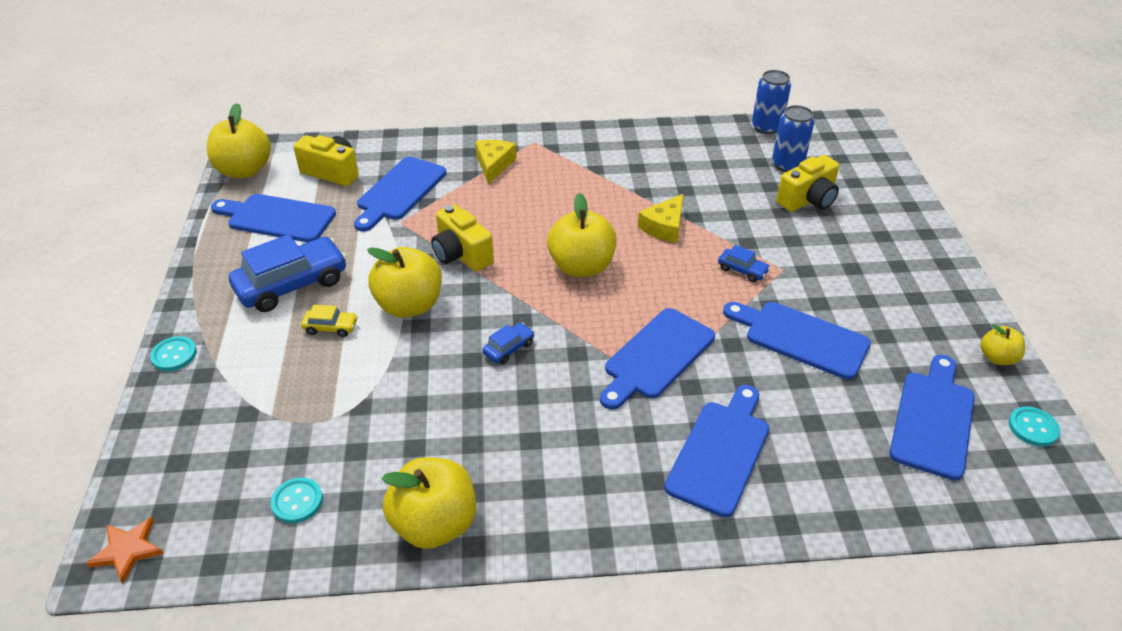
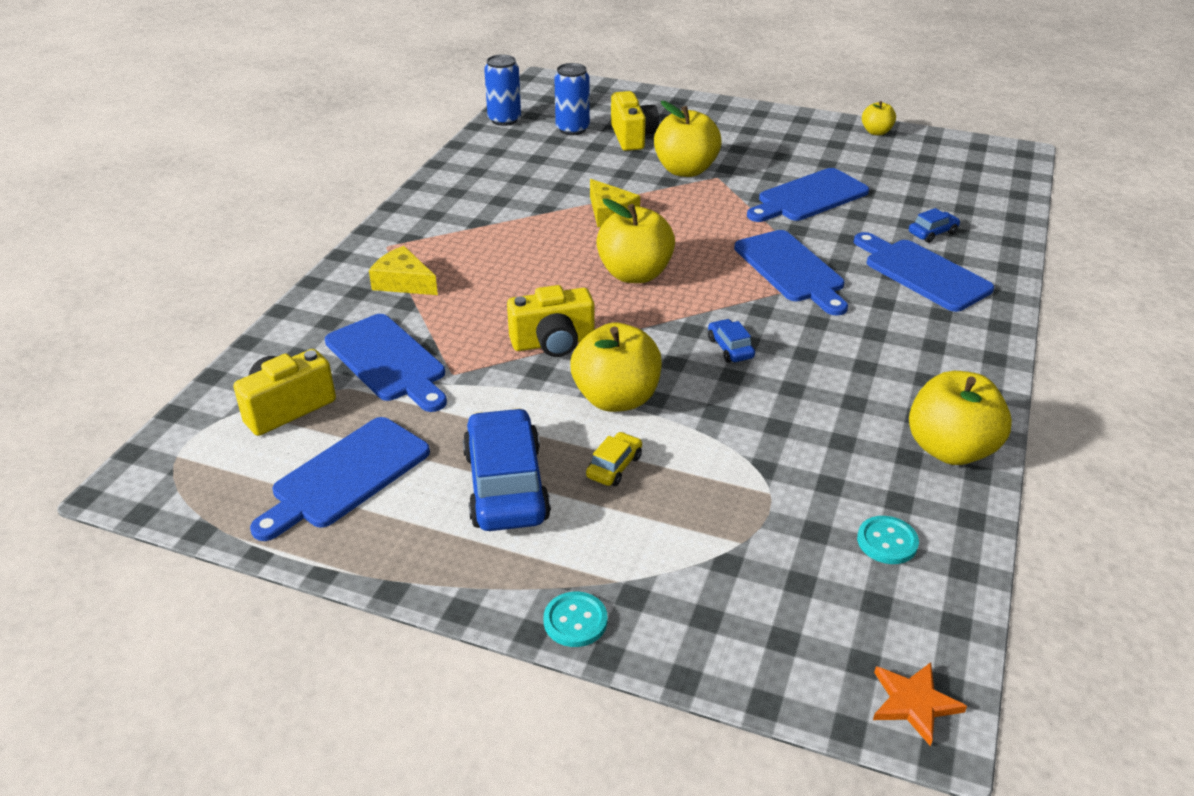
camera: 65 degrees left, 5 degrees down
yellow apple [207,103,271,178] -> yellow apple moved to [654,101,722,177]
blue car [718,245,771,282] -> blue car moved to [909,208,960,243]
blue cutting board [889,355,975,480] -> none
turquoise button [1009,406,1060,447] -> none

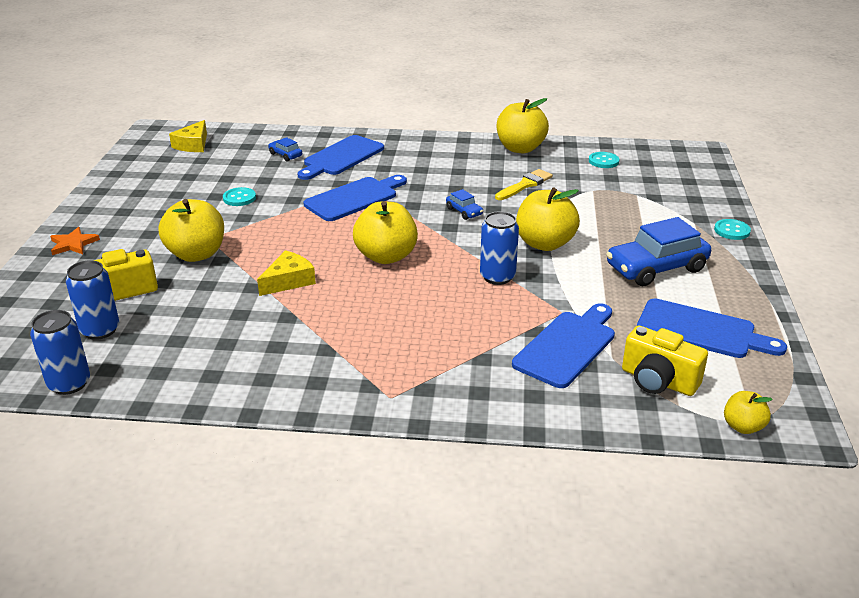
camera: 105 degrees left, 5 degrees down
yellow cheese [369,246,438,295] -> yellow cheese moved to [169,120,207,152]
yellow camera [507,285,595,357] -> blue can [480,211,519,285]
yellow car [586,432,642,486] -> none
blue car [708,319,755,363] -> blue car turned 90 degrees counterclockwise [446,189,483,220]
blue cutting board [747,168,869,222] -> turquoise button [223,187,256,206]
yellow apple [862,101,896,135] -> yellow apple moved to [724,391,773,434]
orange star [873,662,967,746] -> orange star moved to [50,227,100,255]
none -> yellow brush [495,169,553,200]

